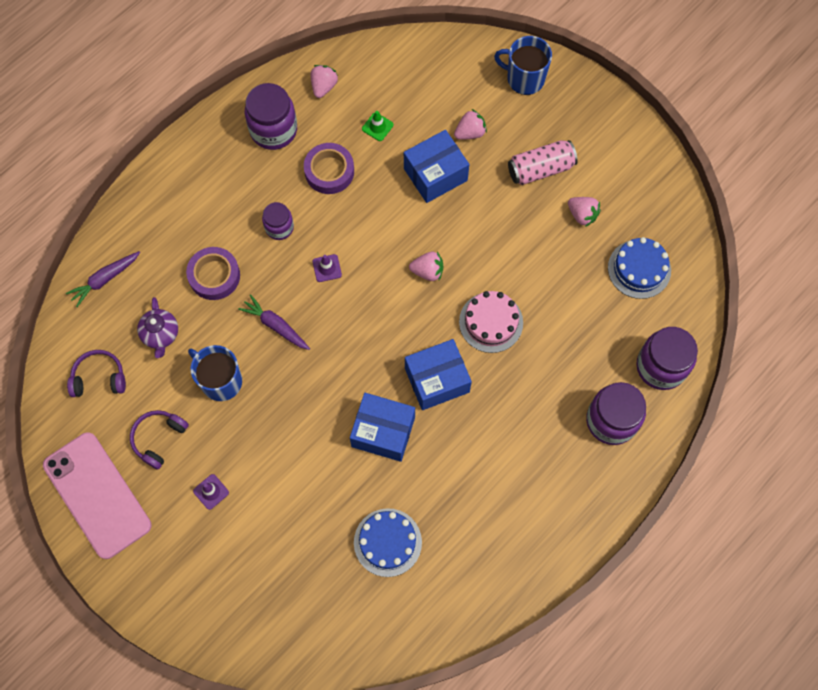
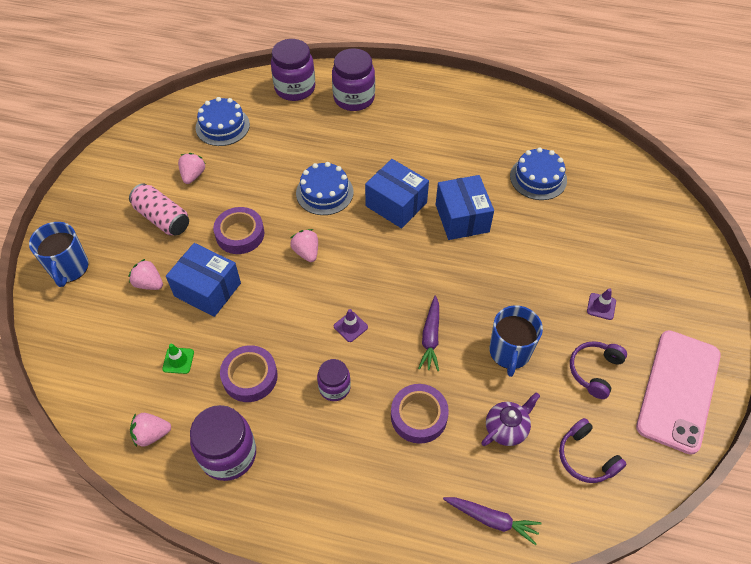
camera: 120 degrees left, 15 degrees down
purple headphones [130,410,189,470] -> purple headphones turned 120 degrees clockwise [570,341,627,399]
pink cake [459,291,523,353] -> blue cake [296,162,353,215]
none -> purple tape [213,207,264,254]

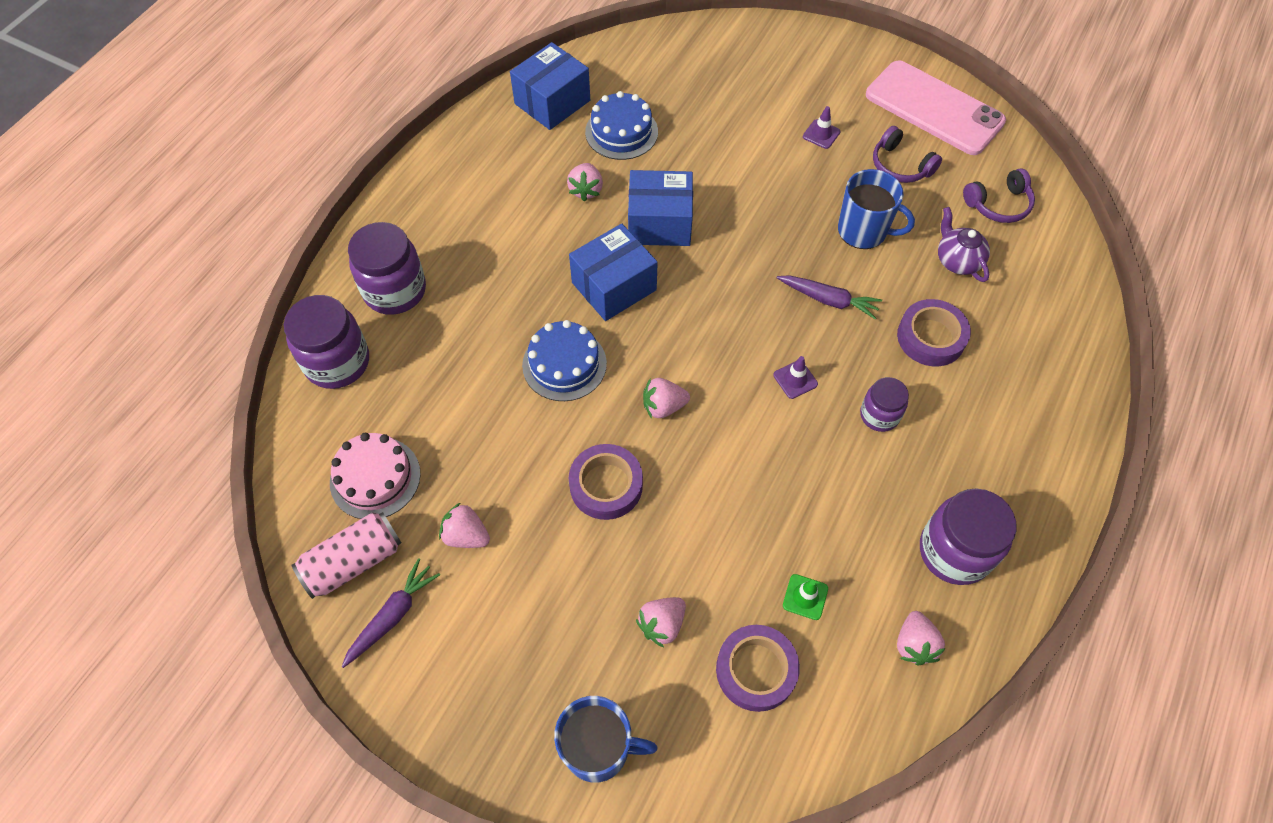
camera: 75 degrees left, 5 degrees up
pink can [129,183,189,236] -> pink can moved to [292,512,402,599]
blue box [166,243,241,317] -> blue box moved to [510,42,590,130]
blue cake [196,97,250,146] -> pink cake [330,433,421,519]
purple tape [220,345,278,402] -> purple tape moved to [716,625,800,712]
purple carrot [443,497,542,545] -> purple carrot moved to [341,558,440,668]
none -> pink strawberry [567,163,603,202]

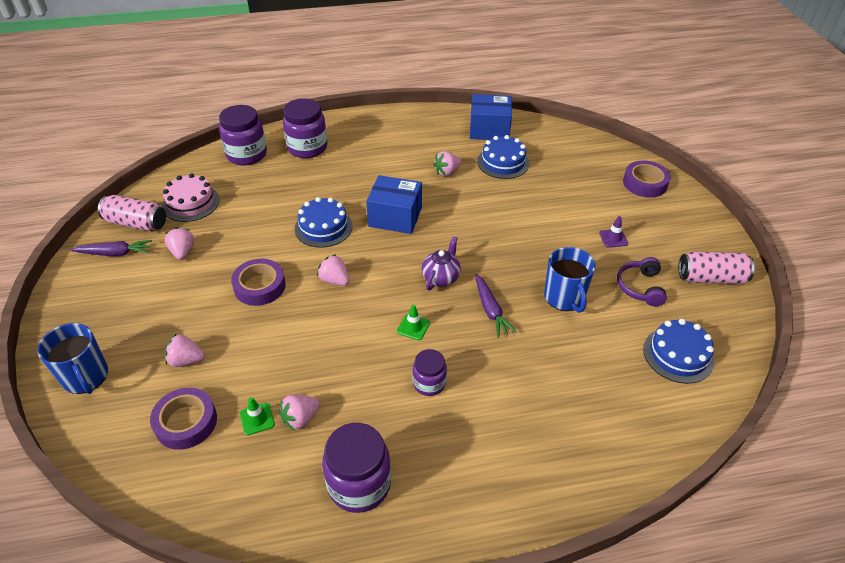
camera: 50 degrees right, 15 degrees down
blue box [628,170,693,246] -> none
purple traffic cone [773,356,818,399] -> green traffic cone [397,305,430,340]
pink phone [866,60,1006,155] -> pink can [679,252,755,284]
purple tape [897,299,971,366] -> purple tape moved to [623,160,671,198]
pink strawberry [897,611,946,666] -> pink strawberry moved to [279,395,320,431]
purple teapot [938,207,990,282] -> purple teapot moved to [422,236,461,290]
purple headphones [963,168,1035,223] -> blue cake [643,319,714,384]

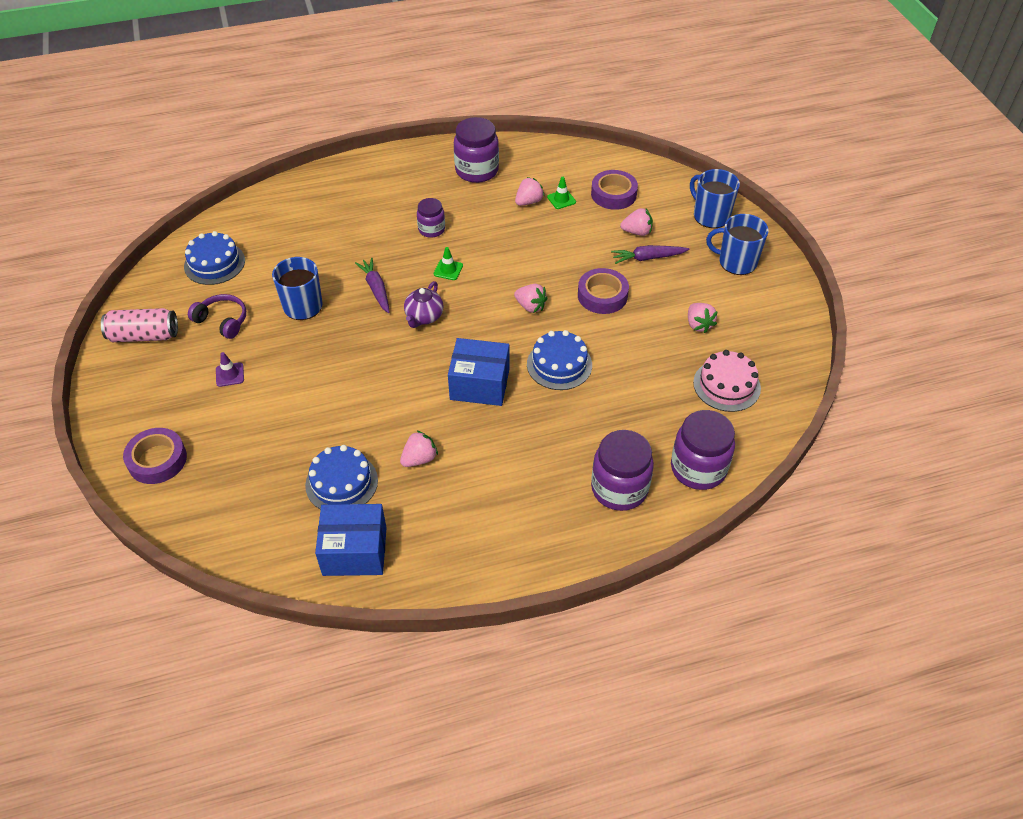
camera: 175 degrees right, 5 degrees up
purple carrot [70,240,152,256] -> purple carrot moved to [611,245,689,264]
pink can [98,195,166,232] -> none
purple headphones [617,257,667,307] -> purple headphones turned 60 degrees counterclockwise [188,294,246,339]
none -> blue mug [706,214,769,275]

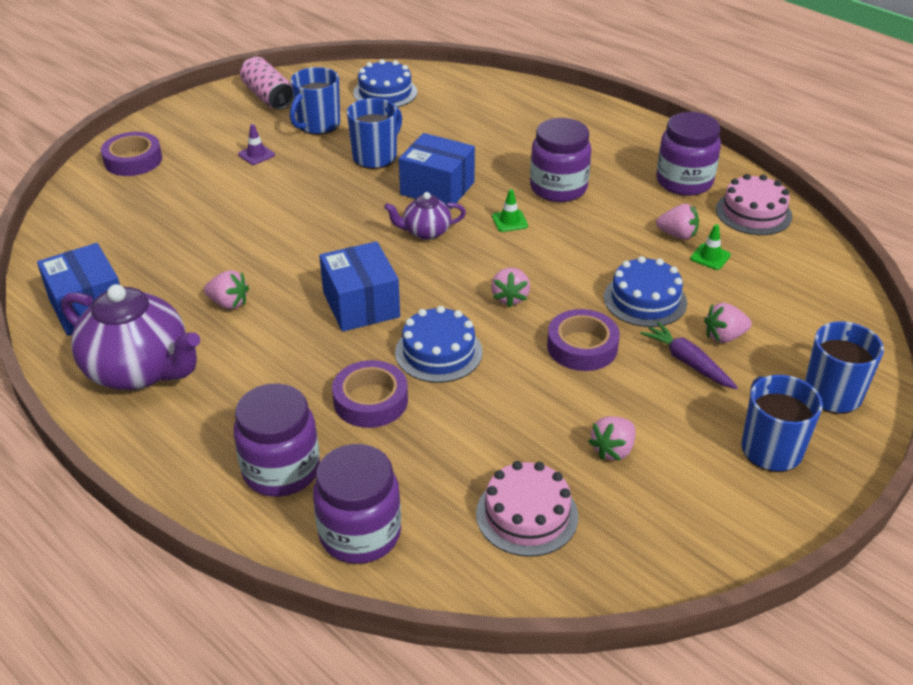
camera: 60 degrees right, 10 degrees down
purple headphones [188,294,246,339] -> blue mug [290,67,340,135]
blue cake [305,445,378,510] -> blue cake moved to [604,256,687,327]
purple carrot [355,257,390,313] -> blue box [399,133,475,209]
purple jar [417,198,445,238] -> purple jar [530,118,591,202], size x1.70
purple tape [591,170,638,210] -> purple tape moved to [332,360,408,428]
pink strawberry [620,208,653,236] -> pink strawberry turned 105 degrees clockwise [704,303,752,343]
none -> purple teapot [61,284,200,390]
none -> pink cake [716,174,792,235]

